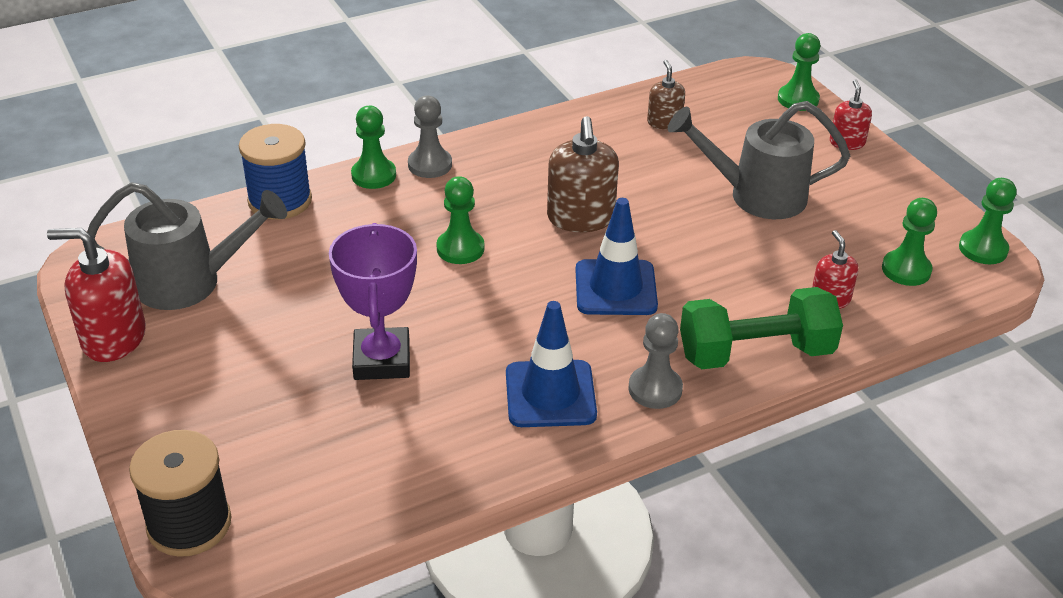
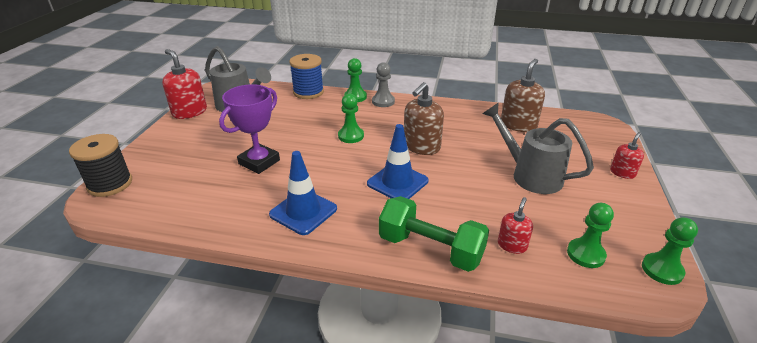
camera: 40 degrees right, 5 degrees down
grey pawn [628,313,683,409] -> none
brown soap dispenser [647,60,685,129] -> brown soap dispenser [501,59,545,132], size x1.74
green pawn [778,33,820,111] -> none

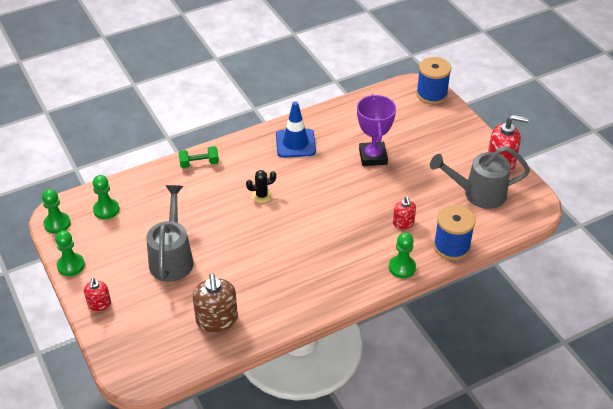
camera: 140 degrees right, 10 degrees up
black spool [69,134,132,197] -> blue spool [416,57,451,104]
green pawn [338,93,364,143] -> green pawn moved to [55,230,85,276]
blue traffic cone [367,124,429,199] -> black cactus [246,170,276,203]
grey pawn [372,62,395,107] -> none
green dumbbell [379,196,489,272] -> green dumbbell [178,146,219,168], size x0.56
brown soap dispenser [404,82,444,155] -> none
grey watering can [482,102,594,194] -> grey watering can turned 90 degrees counterclockwise [146,185,194,282]
red soap dispenser [498,197,533,254] -> red soap dispenser moved to [393,197,416,229]

